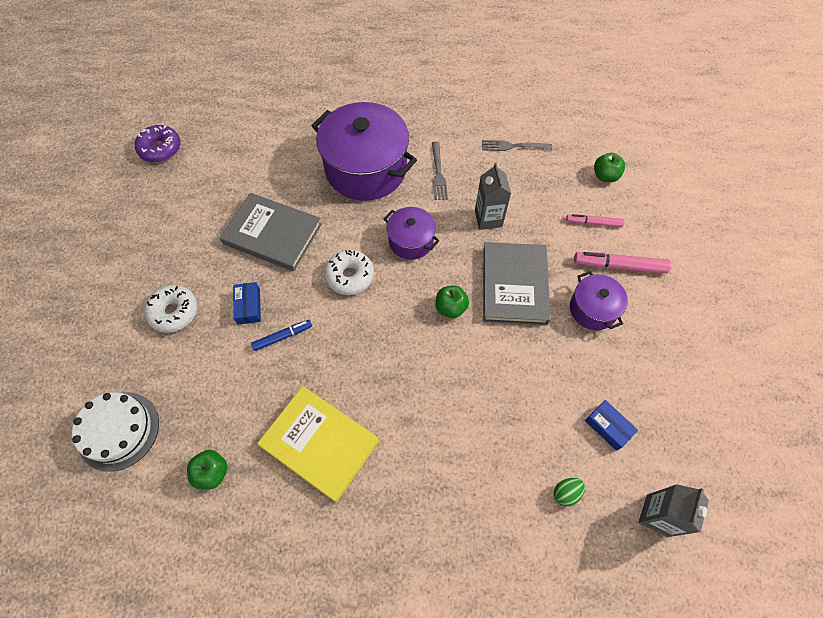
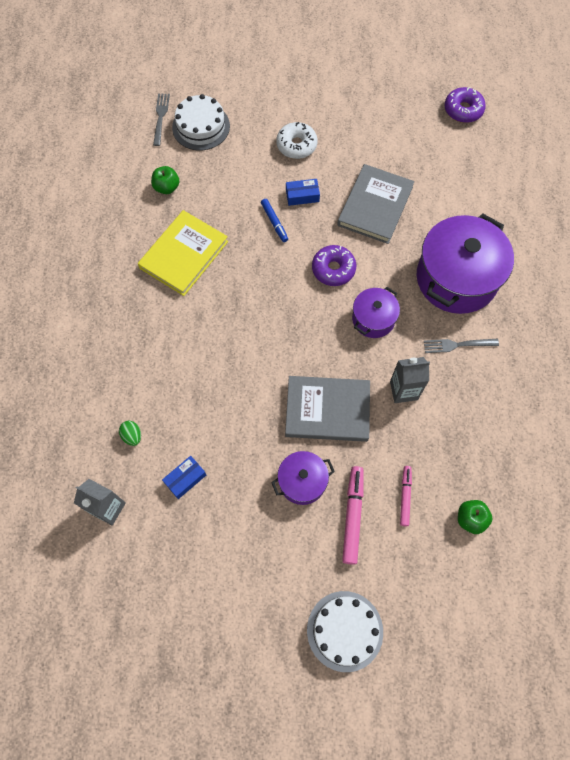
camera: 90 degrees right, 5 degrees up
white donut [324,250,374,295] -> purple donut [312,245,356,286]
green apple [435,286,469,318] -> none
grey fork [482,140,552,151] -> grey fork moved to [153,93,170,146]
none -> white cake [307,591,383,672]

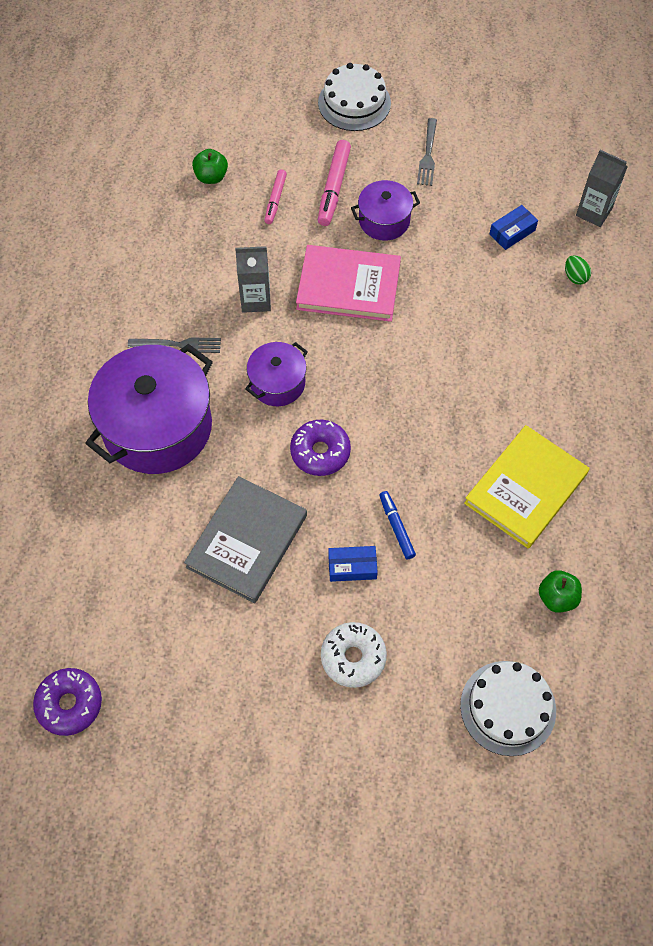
camera: 175 degrees left, 5 degrees down
grey fork [153,93,170,146] -> grey fork moved to [417,118,437,186]
grey book [285,376,370,442] -> pink book [296,245,401,322]

